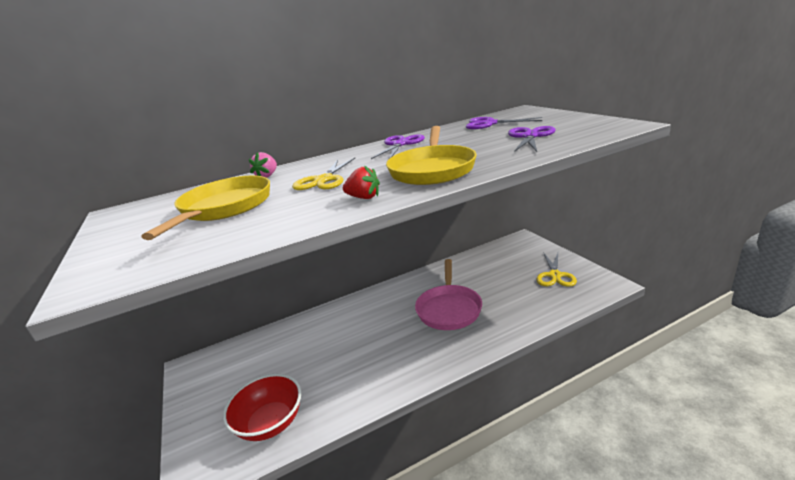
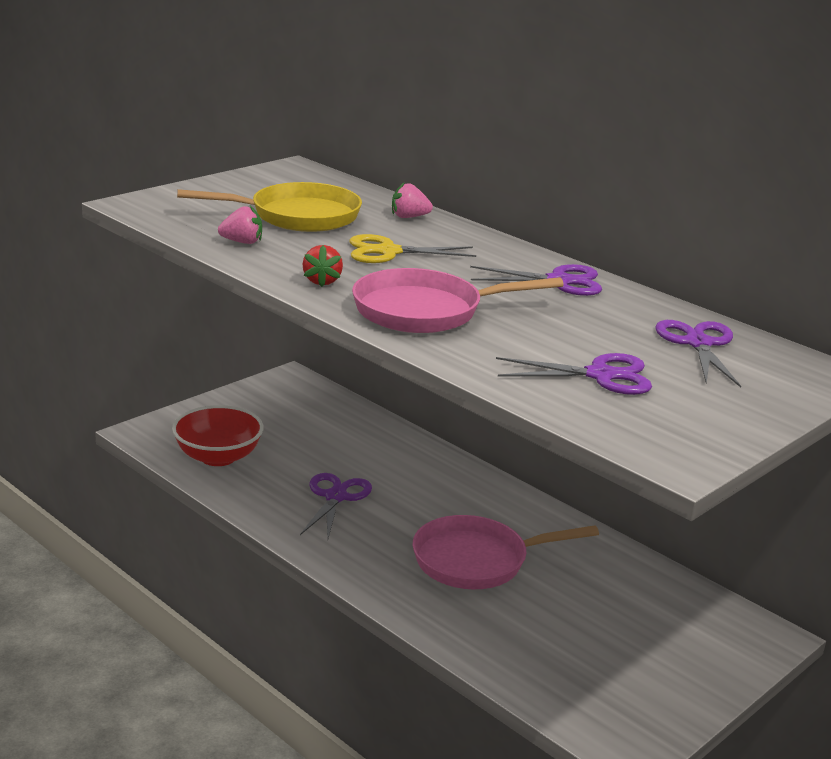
camera: 65 degrees right, 0 degrees up
yellow pan [386,126,477,185] -> pink pan [352,268,564,333]
yellow scissors [537,252,577,287] -> none
none -> pink strawberry [218,206,262,244]
none -> purple scissors [300,473,372,538]

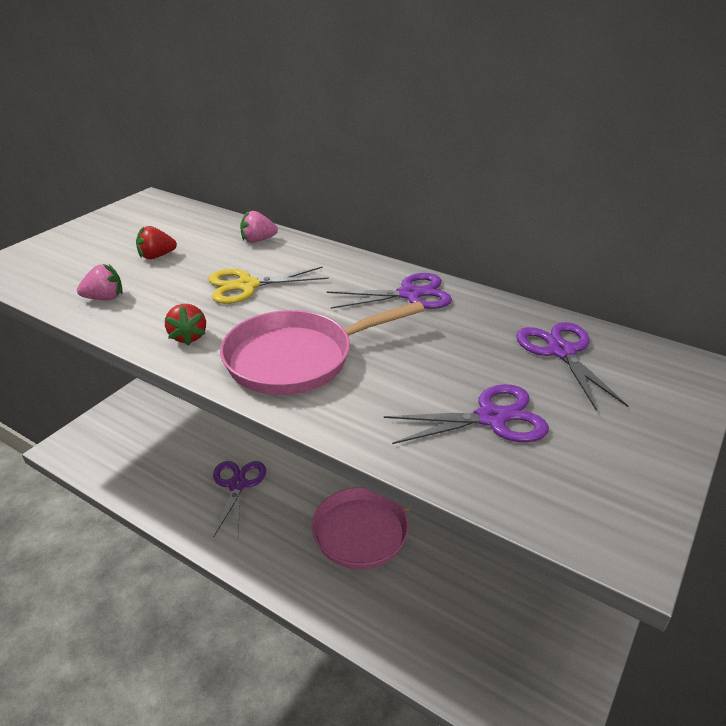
camera: 10 degrees left, 10 degrees up
red bowl [172,405,263,466] -> none
yellow pan [177,182,362,232] -> red strawberry [136,226,177,259]

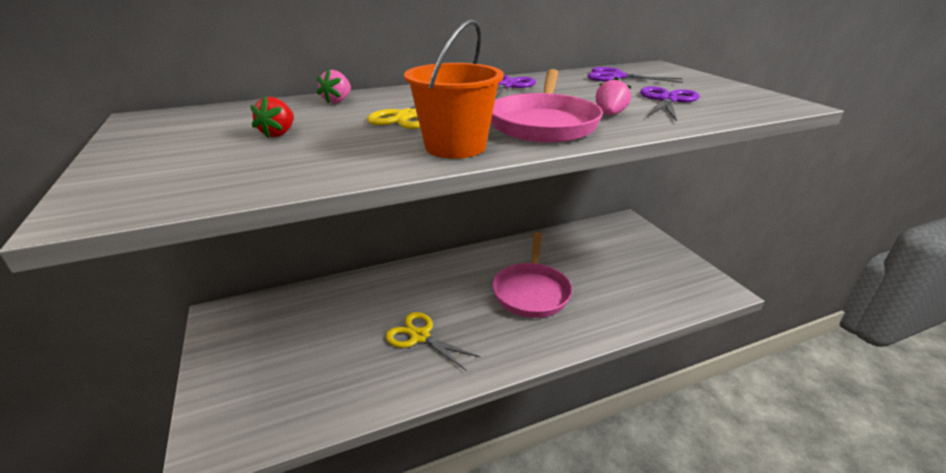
camera: 55 degrees left, 5 degrees down
pink strawberry [77,264,123,300] -> pink strawberry moved to [595,77,631,115]
red strawberry [165,304,206,346] -> orange bucket [404,19,504,159]
purple scissors [213,461,266,538] -> yellow scissors [385,312,480,371]

